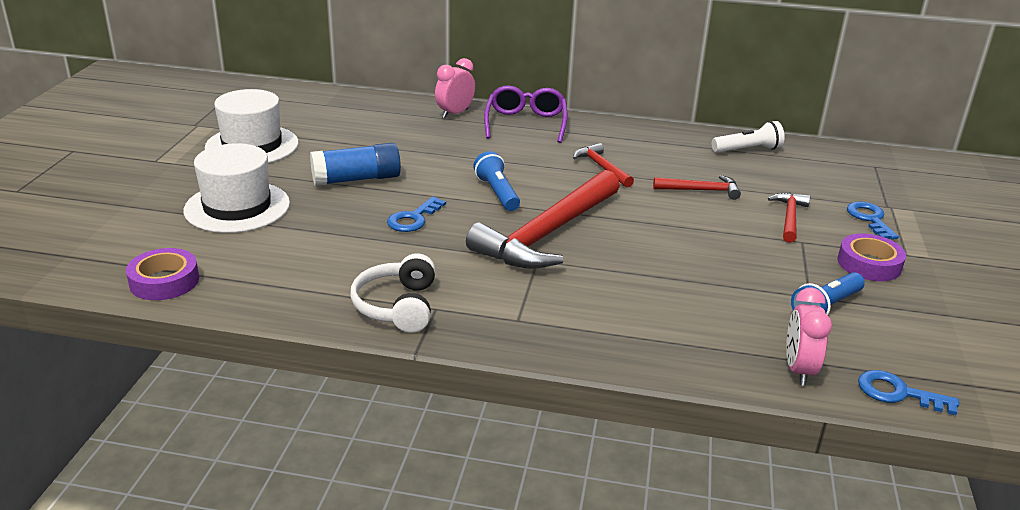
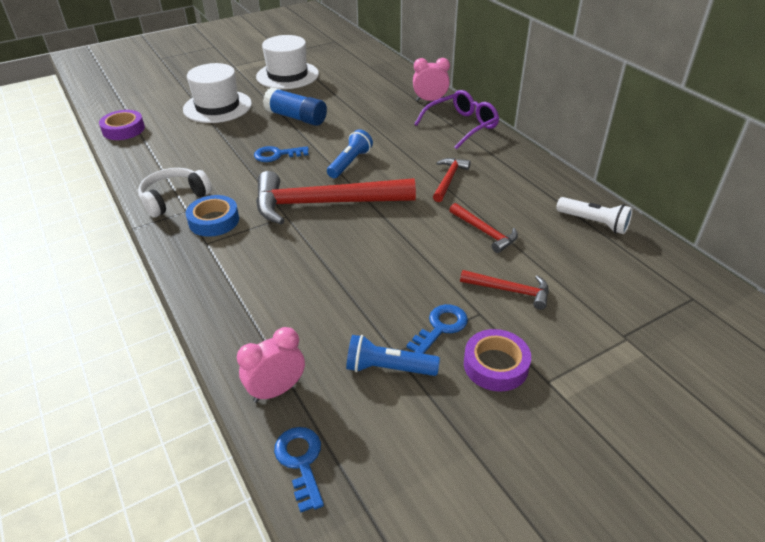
camera: 50 degrees right, 10 degrees up
red hammer [768,193,810,243] -> red hammer turned 45 degrees clockwise [460,270,549,310]
blue key [847,202,899,240] -> blue key moved to [406,304,468,354]
none -> blue tape [186,195,239,237]

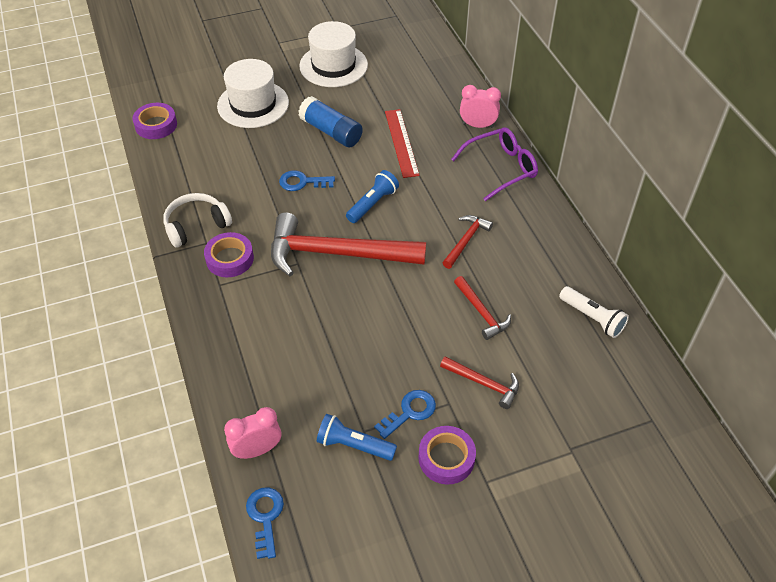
camera: 10 degrees right, 10 degrees up
blue tape [186,195,239,237] -> purple tape [204,232,254,277]
none -> red ruler [385,109,420,178]

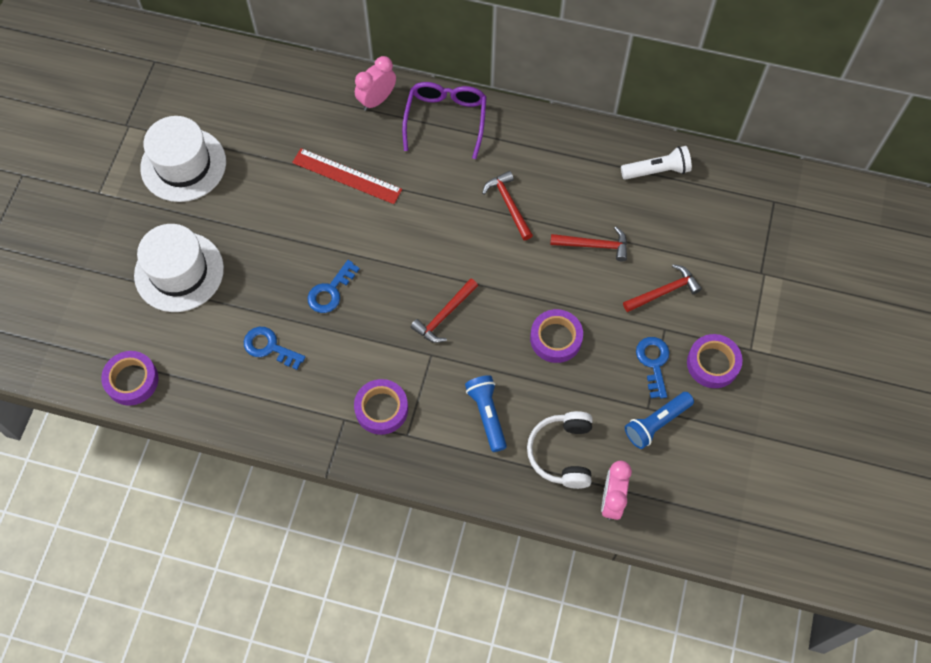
camera: 55 degrees left, 15 degrees up
white headphones [163,193,232,248] -> white headphones moved to [527,411,593,489]
blue key [246,488,284,559] -> blue key moved to [244,327,306,370]
red hammer [271,212,426,276] -> red hammer [411,278,478,343], size x0.47
blue glue stick [298,96,363,147] -> none
blue flashlight [346,170,399,223] -> blue flashlight moved to [465,375,507,452]
none -> purple tape [530,309,583,363]

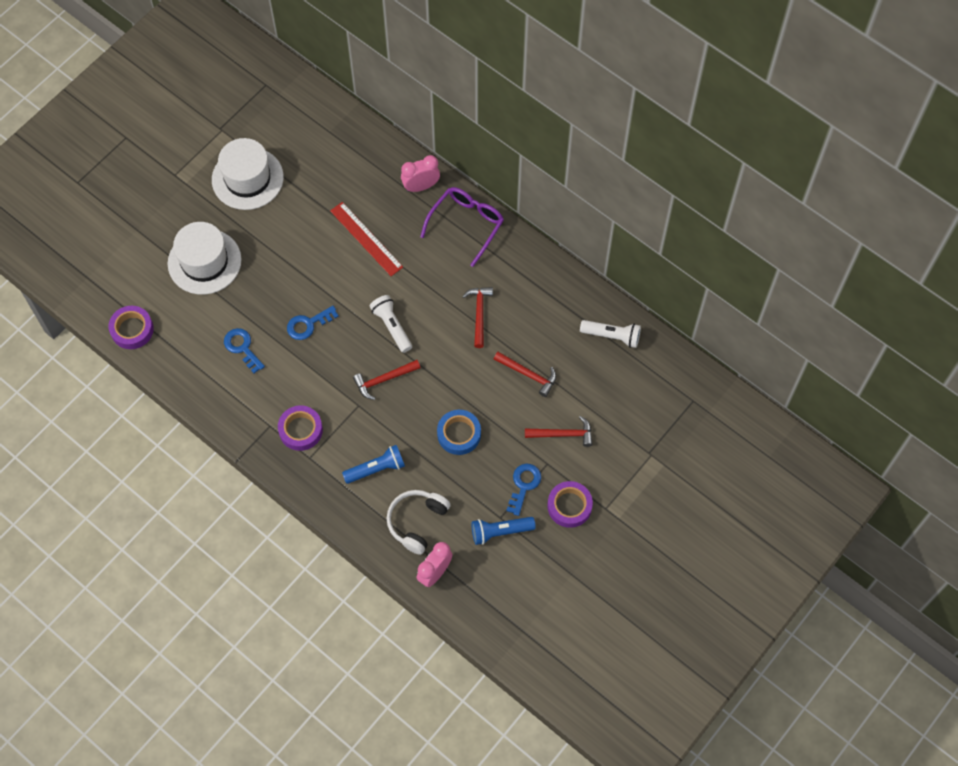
camera: 25 degrees right, 0 degrees up
blue flashlight [465,375,507,452] -> blue flashlight turned 60 degrees clockwise [342,445,405,484]
purple tape [530,309,583,363] -> blue tape [437,410,481,455]
none -> white flashlight [370,295,412,353]

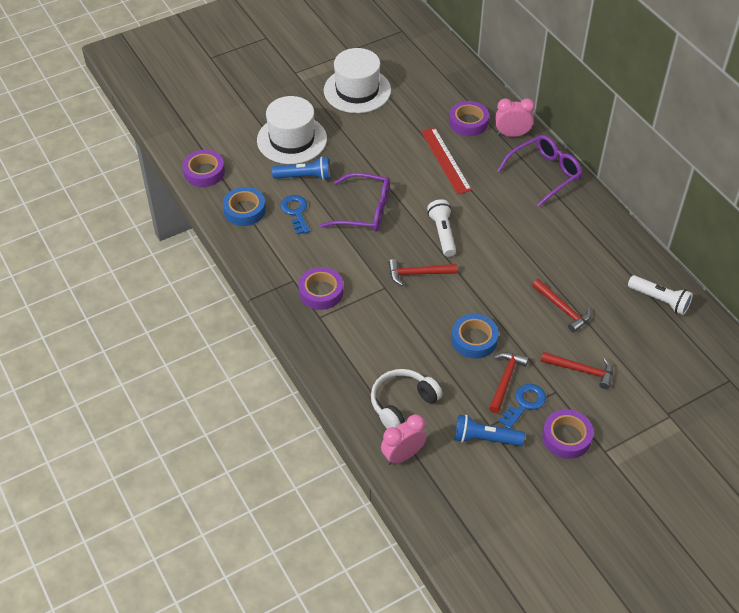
camera: 20 degrees right, 15 degrees down
blue key [287,306,339,340] -> purple glasses [320,173,390,232]
blue flashlight [342,445,405,484] -> blue flashlight moved to [272,157,330,180]
red hammer [462,287,493,348] -> red hammer moved to [489,352,529,413]
none -> blue tape [223,187,266,226]
none -> purple tape [449,101,489,136]

